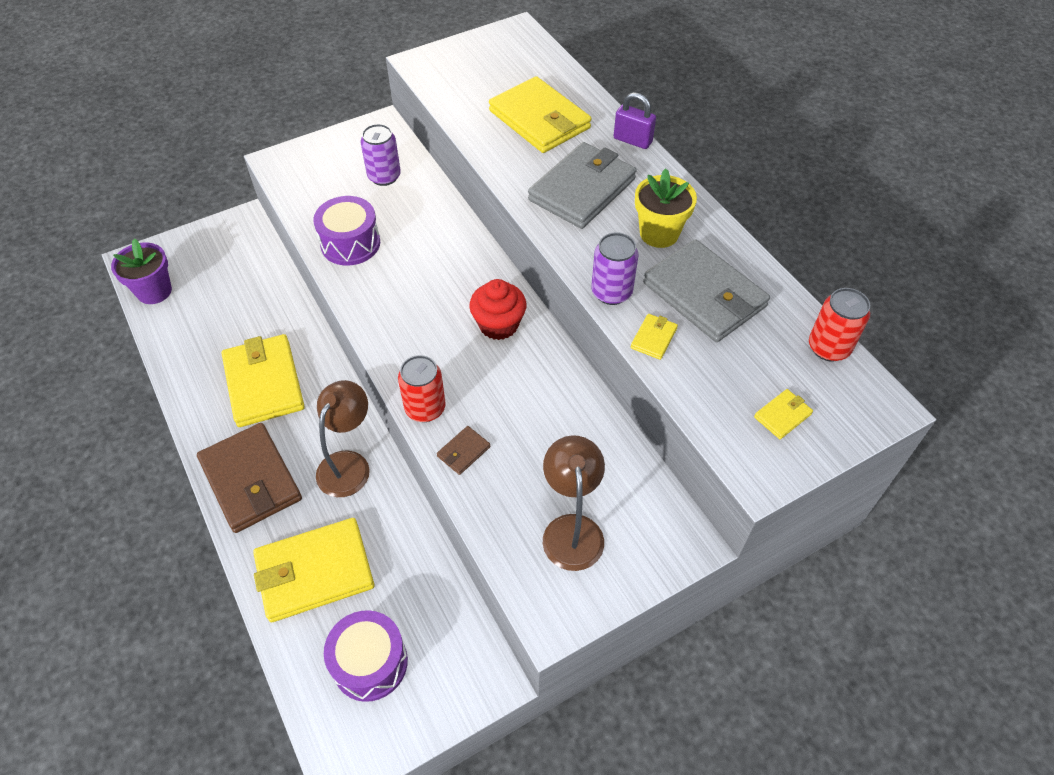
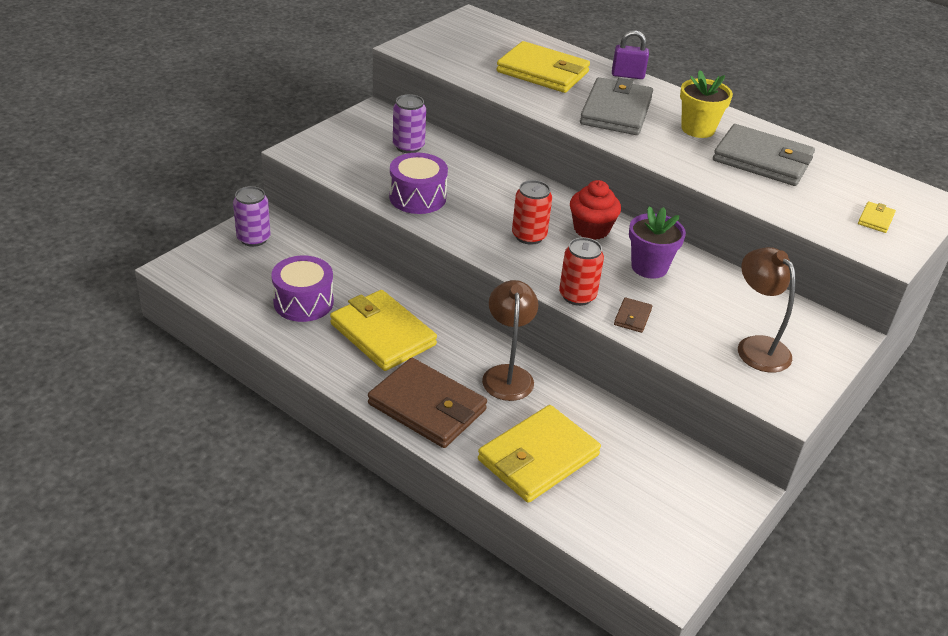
camera: 25 degrees left, 15 degrees down
purple flower pot [111,238,172,304] -> purple flower pot moved to [629,207,686,279]
purple drum [324,610,408,702] -> purple drum moved to [271,255,334,322]
purple can [591,232,639,305] -> purple can moved to [233,186,271,247]
yellow wallet [631,314,678,360] -> none
red can [809,288,870,362] -> red can moved to [512,180,552,245]

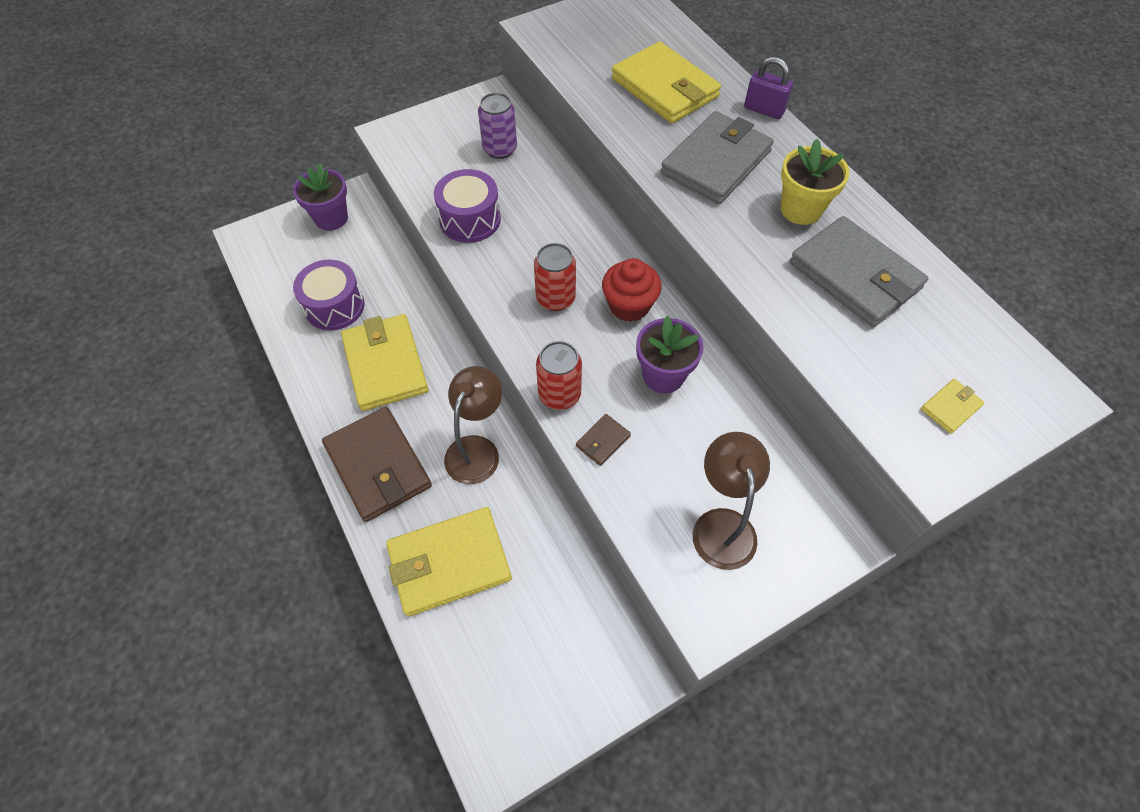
camera: 25 degrees right, 20 degrees up
purple can [233,186,271,247] -> purple flower pot [293,163,348,231]

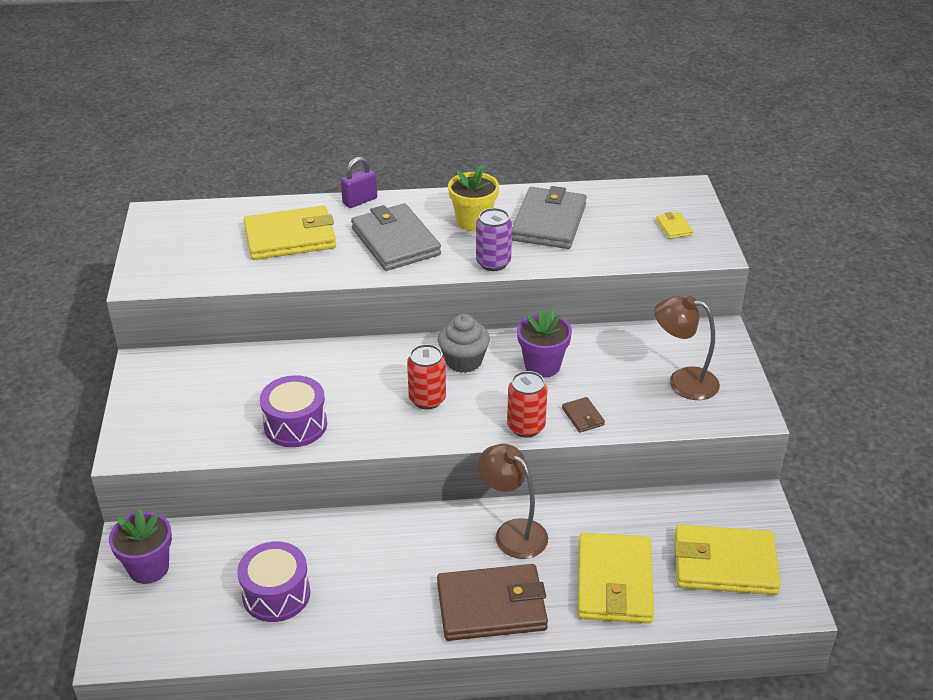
camera: 65 degrees left, 20 degrees down
yellow wallet [341,314,428,411] -> yellow wallet moved to [674,525,780,595]
purple can [478,92,517,159] -> purple can moved to [476,208,512,271]
red cupcake [602,258,662,322] -> grey cupcake [438,314,490,373]
grey wallet [790,216,928,327] -> grey wallet turned 60 degrees counterclockwise [512,186,587,249]

